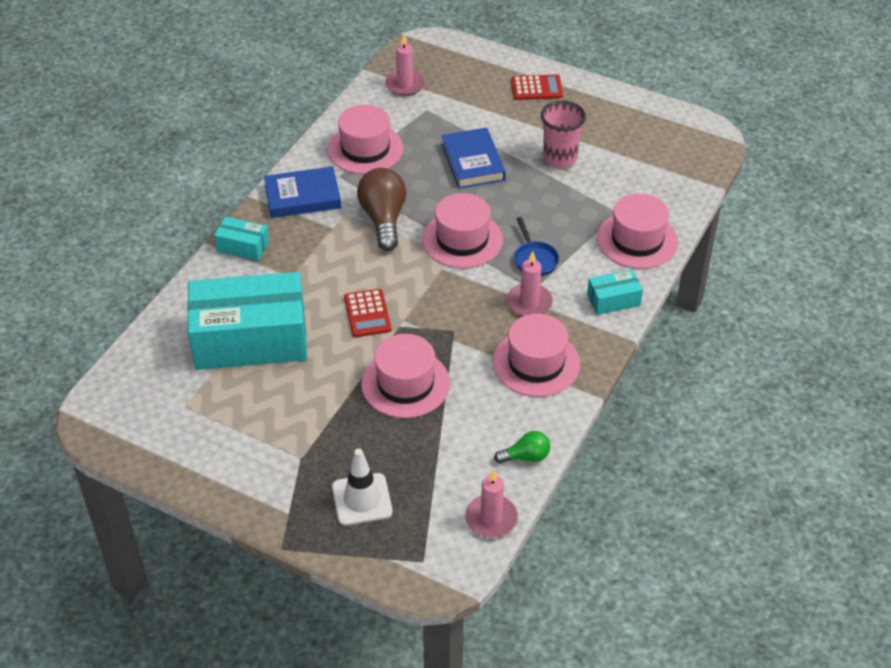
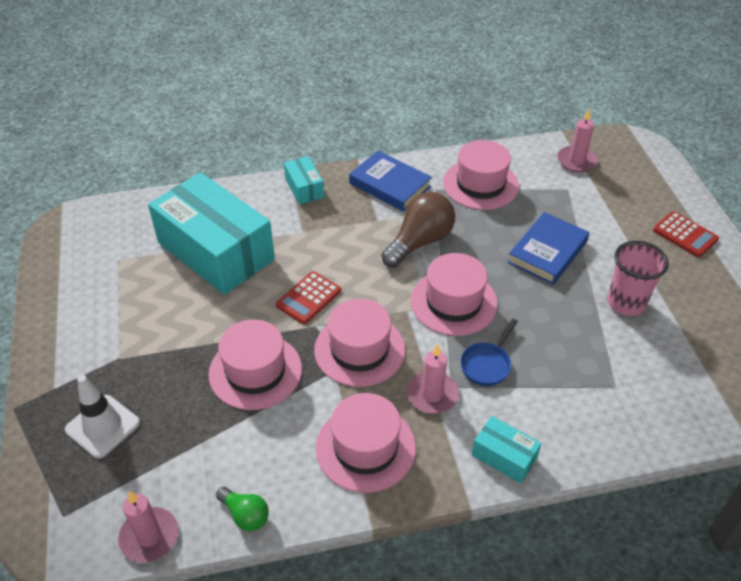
camera: 50 degrees right, 0 degrees up
pink hat [597,193,678,269] -> pink hat moved to [314,299,405,387]

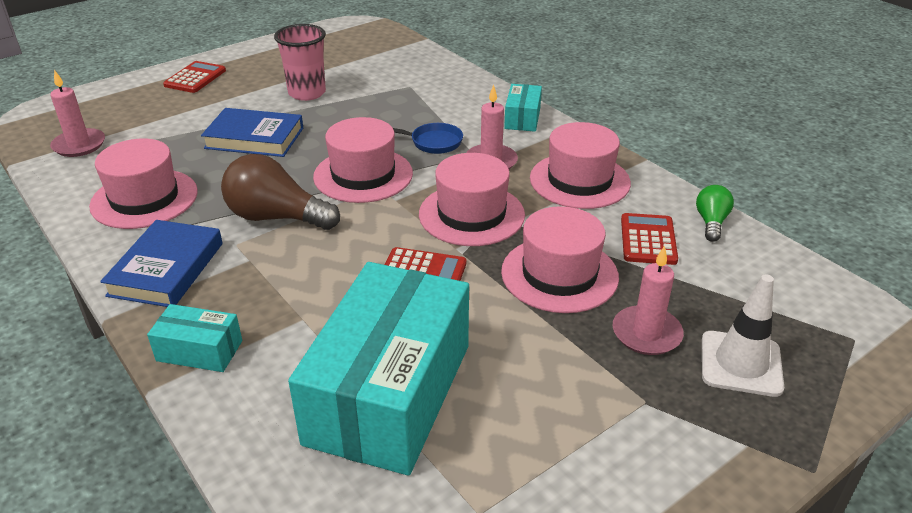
camera: 115 degrees left, 10 degrees down
pink candle [118,491,179,563] -> pink candle moved to [613,245,684,355]
turquoise box [284,156,324,205] -> turquoise box turned 60 degrees clockwise [147,304,242,372]
none -> red calculator [621,213,678,265]

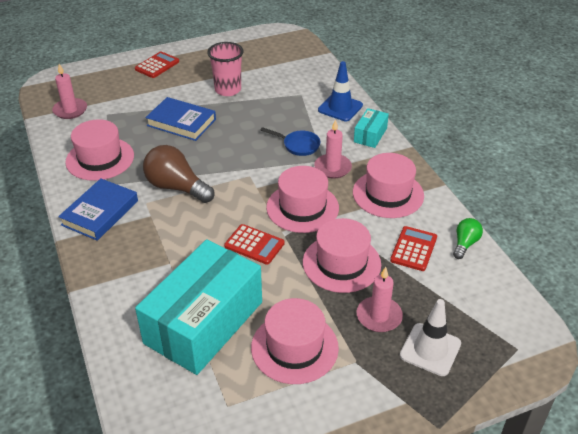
camera: 15 degrees right, 5 degrees up
turquoise box [147,304,242,372] -> none
pink hat [313,117,413,203] -> pink hat moved to [251,298,339,384]
none -> blue traffic cone [318,61,363,121]

